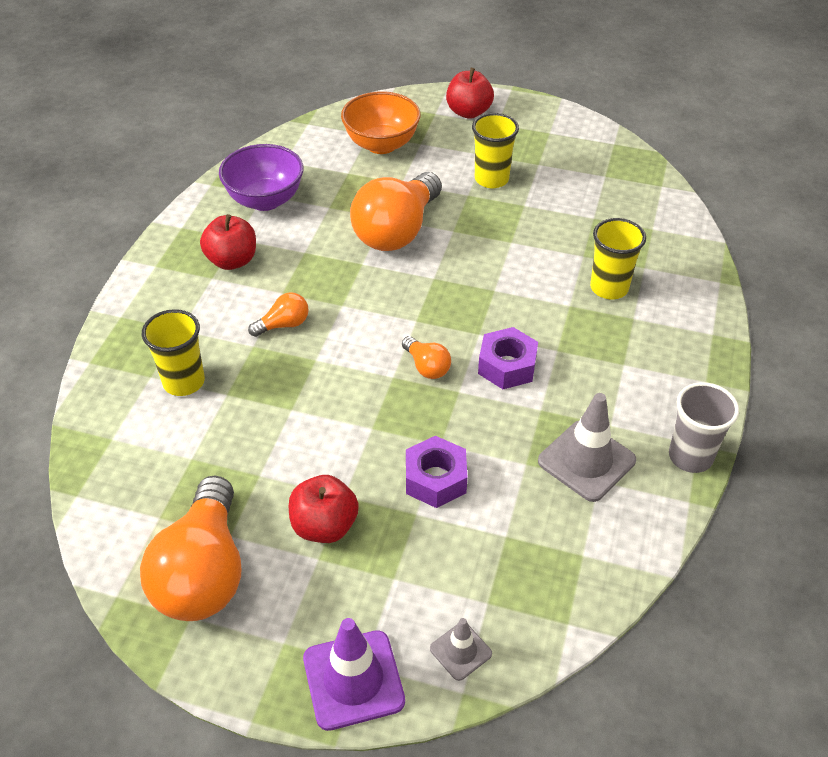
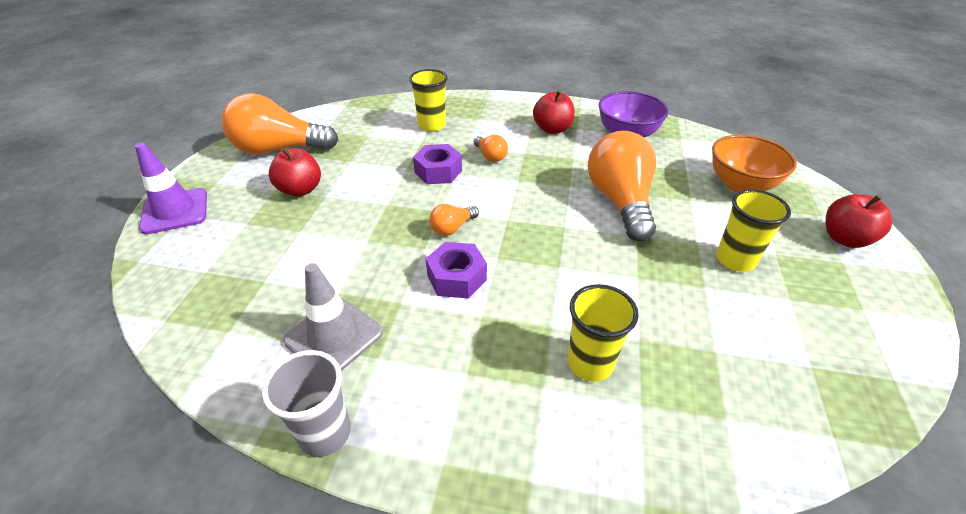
camera: 85 degrees right, 5 degrees down
orange light bulb [350,172,442,251] -> orange light bulb turned 60 degrees clockwise [588,131,656,241]
purple nut [406,436,467,508] -> purple nut moved to [413,144,462,184]
grey traffic cone [430,618,492,681] -> none

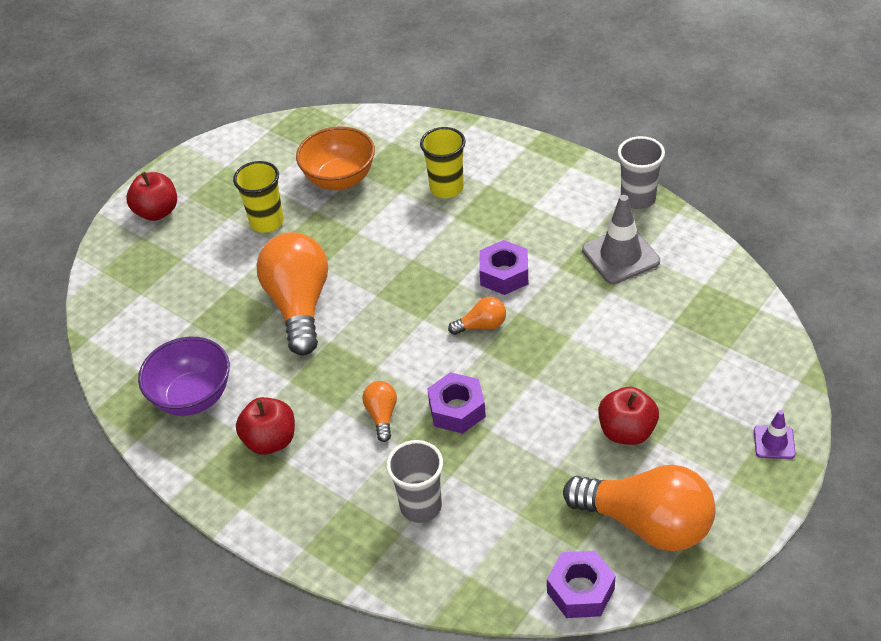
camera: 150 degrees left, 5 degrees up
purple traffic cone [135,143,207,234] -> purple traffic cone [754,410,796,459], size x0.55
yellow cup [409,69,448,132] -> grey cup [386,440,443,523]
orange light bulb [588,131,656,241] -> orange light bulb turned 150 degrees clockwise [256,232,328,356]
orange bowl [712,135,797,192] -> orange bowl moved to [296,126,375,190]
none -> purple nut [547,550,616,618]

